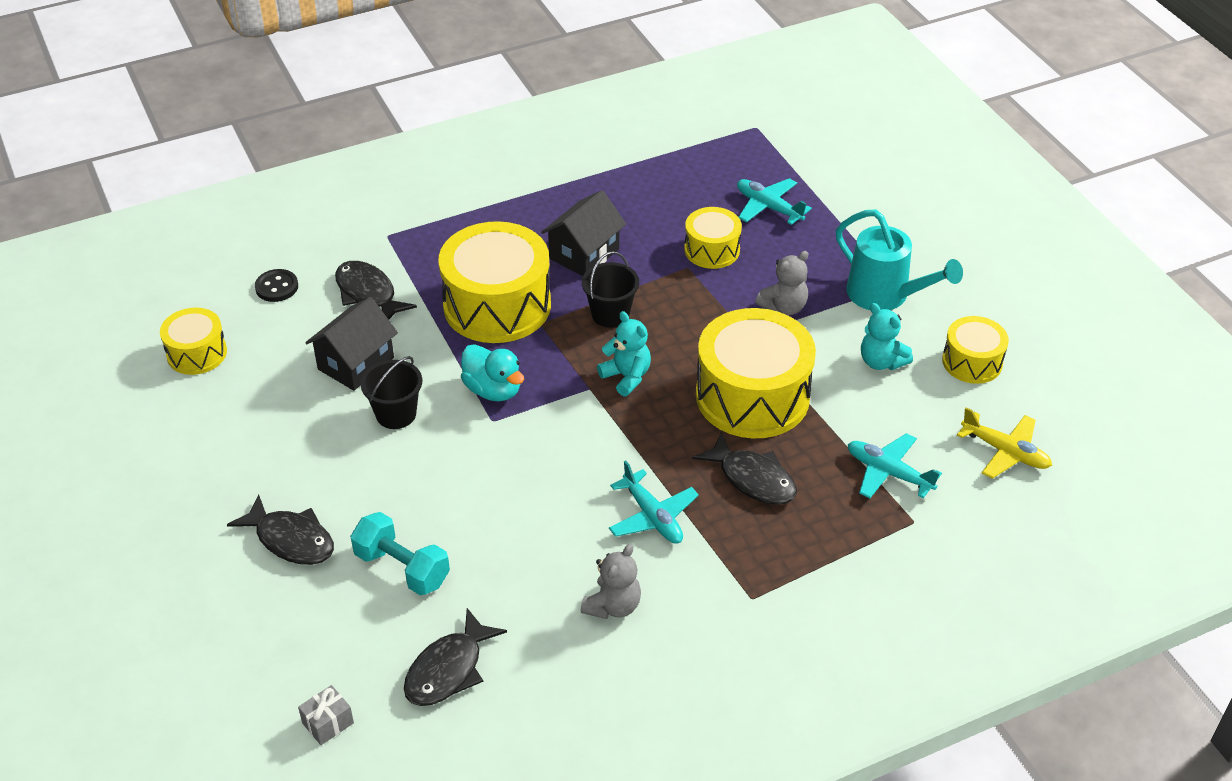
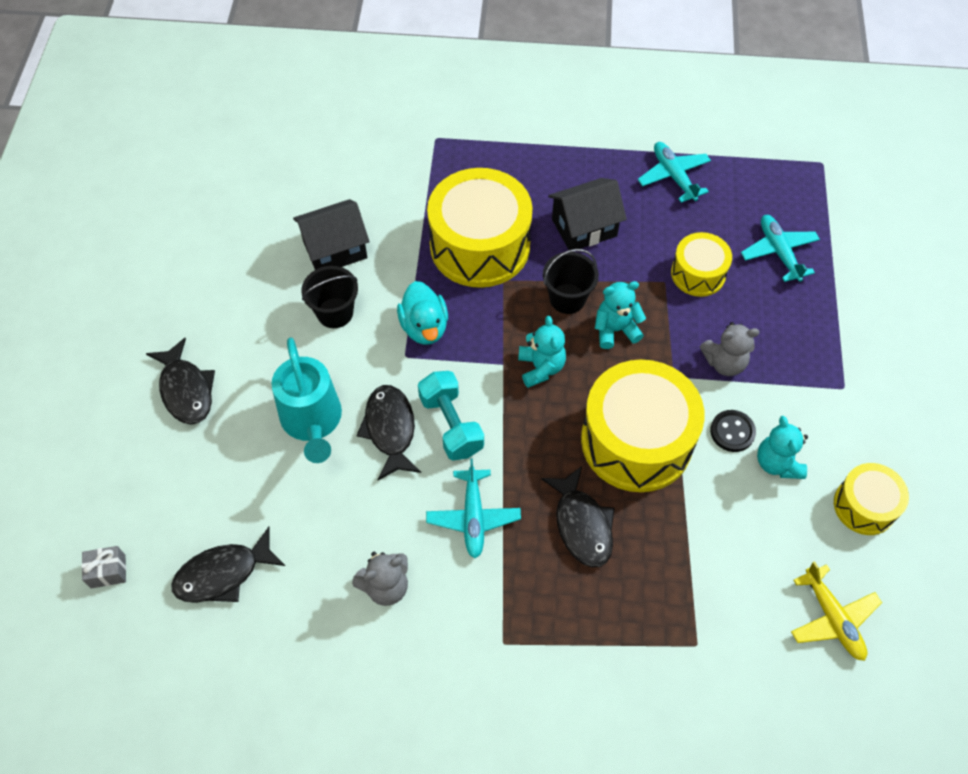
camera: 30 degrees right, 15 degrees up
yellow drum [160,308,227,375] -> none
black button [255,269,298,302] -> black button moved to [710,410,756,452]
black fish [335,261,417,320] -> black fish moved to [357,385,421,480]
turquoise dumbbell [350,512,450,595] -> turquoise dumbbell moved to [418,371,484,460]
turquoise watering can [836,209,963,310] -> turquoise watering can moved to [271,337,342,463]
turquoise plane [848,433,942,499] -> turquoise plane moved to [638,142,711,203]
none -> turquoise teddy bear [595,281,646,349]

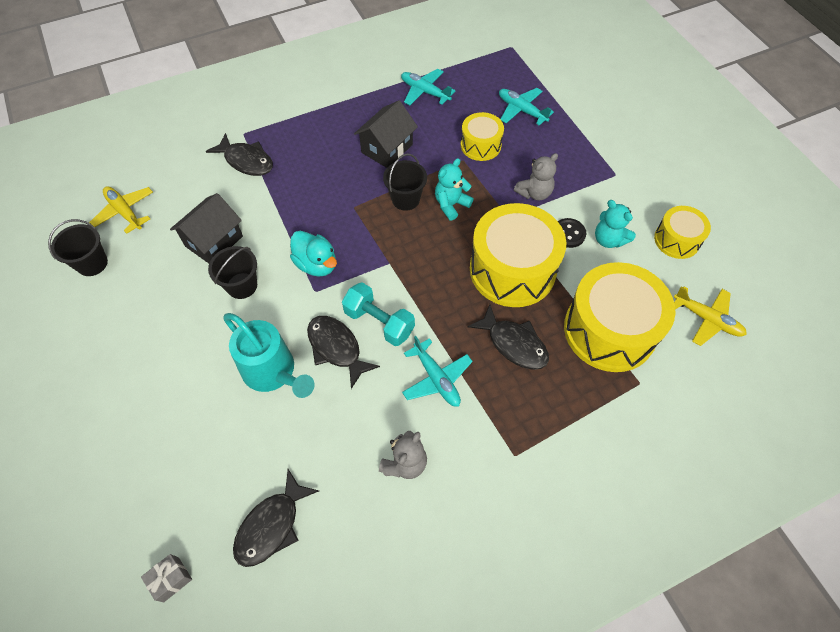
camera: 30 degrees left, 0 degrees up
black fish [146,338,215,425] -> black fish moved to [206,133,273,176]
yellow drum [427,168,533,288] -> yellow drum moved to [564,262,675,372]
turquoise teddy bear [518,316,566,388] -> none
none -> black bucket [48,219,108,276]
none -> yellow plane [89,186,153,234]

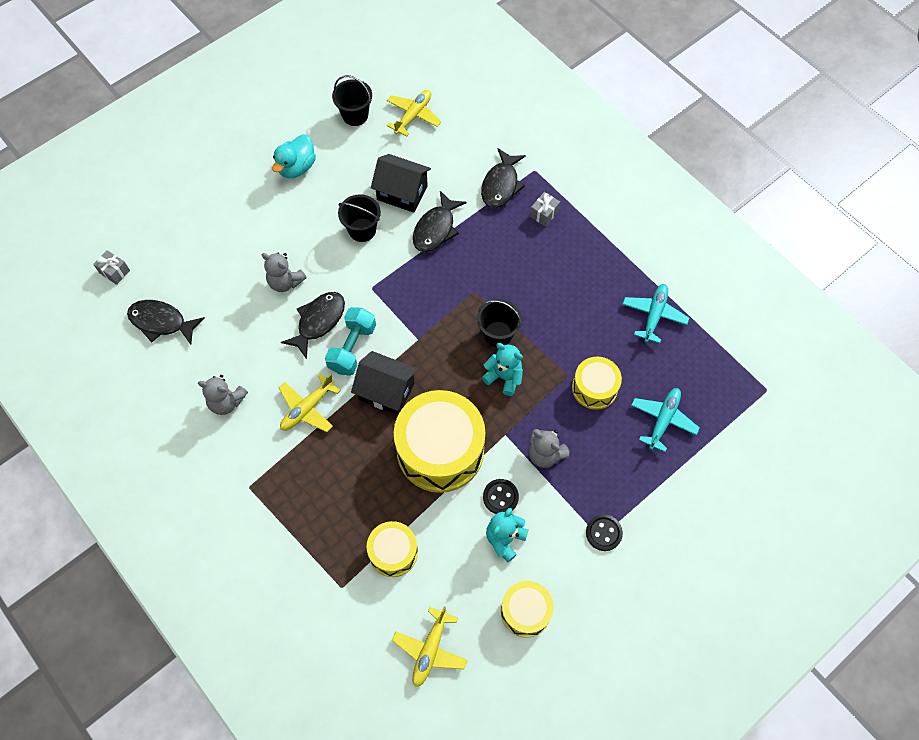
camera: 75 degrees right, 5 degrees up
turquoise watering can [223,313,315,398] -> grey teddy bear [262,252,307,292]
turquoise duck [290,231,337,277] -> turquoise duck moved to [272,134,316,178]
black house [354,101,418,168] -> black house moved to [351,351,418,415]
turquoise plane [402,336,473,407] -> yellow plane [279,373,341,432]
black fish [467,304,549,370] -> black fish moved to [413,191,467,252]
yellow drum [564,262,675,372] -> yellow drum [367,521,418,577], size x0.53
none -> grey gift [530,192,560,227]
none -> black button [586,514,623,551]

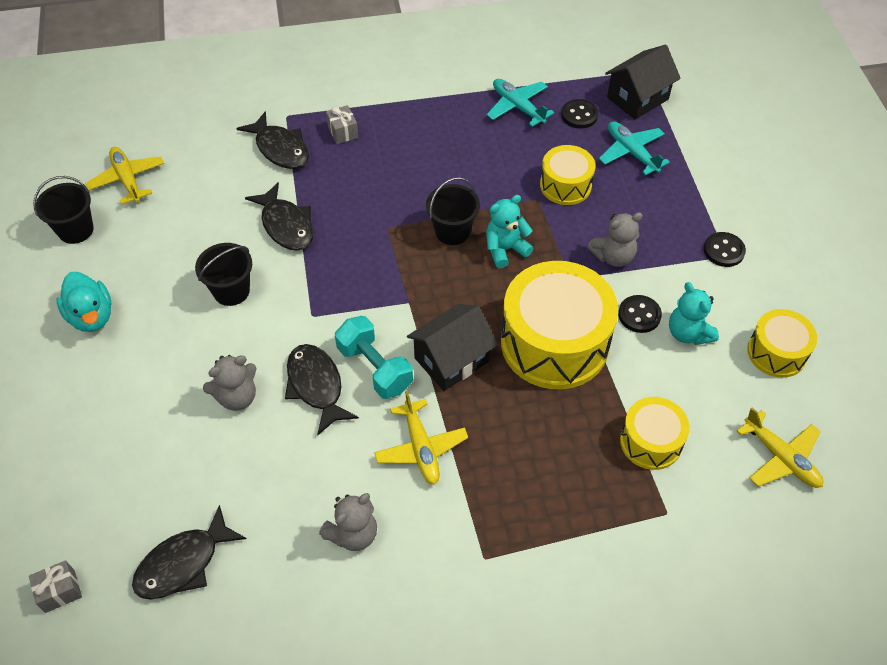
camera: 60 degrees left, 10 degrees down
black house [371,154,431,213] -> black house moved to [605,45,681,120]
none -> black button [561,99,598,129]

